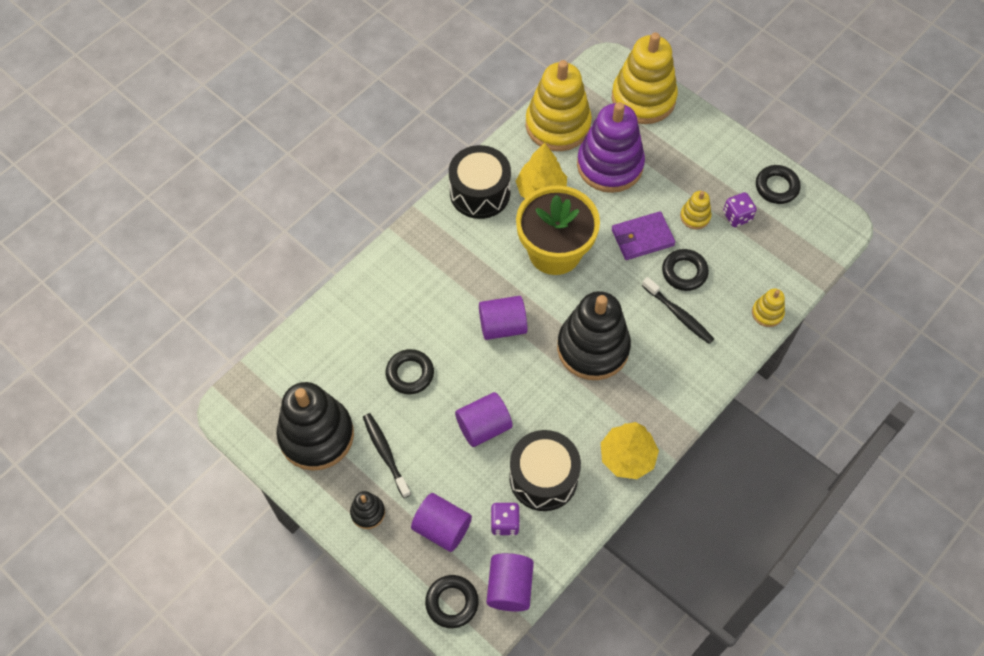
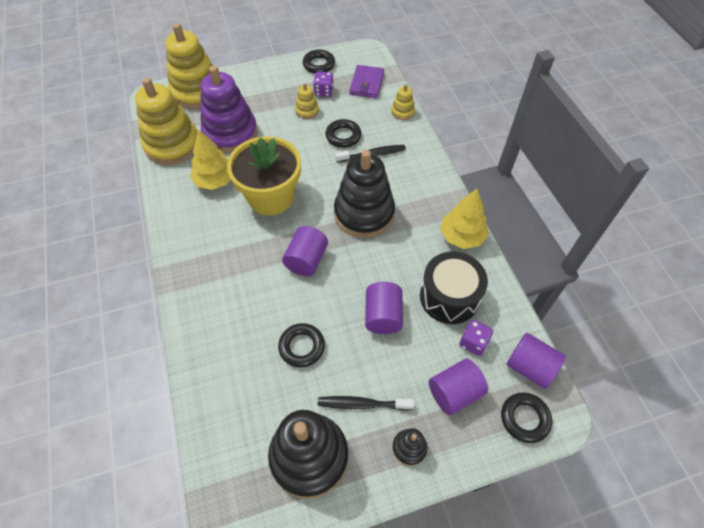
camera: 60 degrees left, 5 degrees down
black drum [449,145,511,219] -> none
purple wallet [612,211,675,260] -> purple wallet moved to [349,65,384,98]

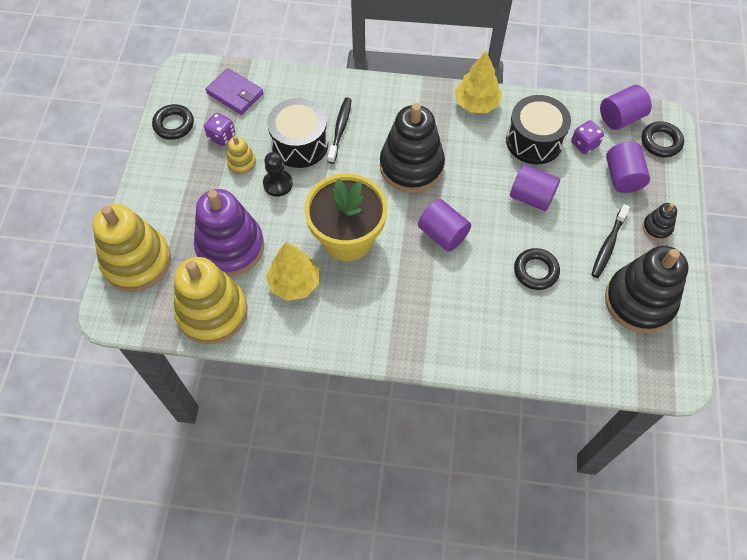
camera: 65 degrees left, 5 degrees up
black ring [325,119,362,148] -> black drum [267,98,328,168]
yellow stacking toy [391,84,415,120] -> none
none -> black pawn [263,152,293,197]

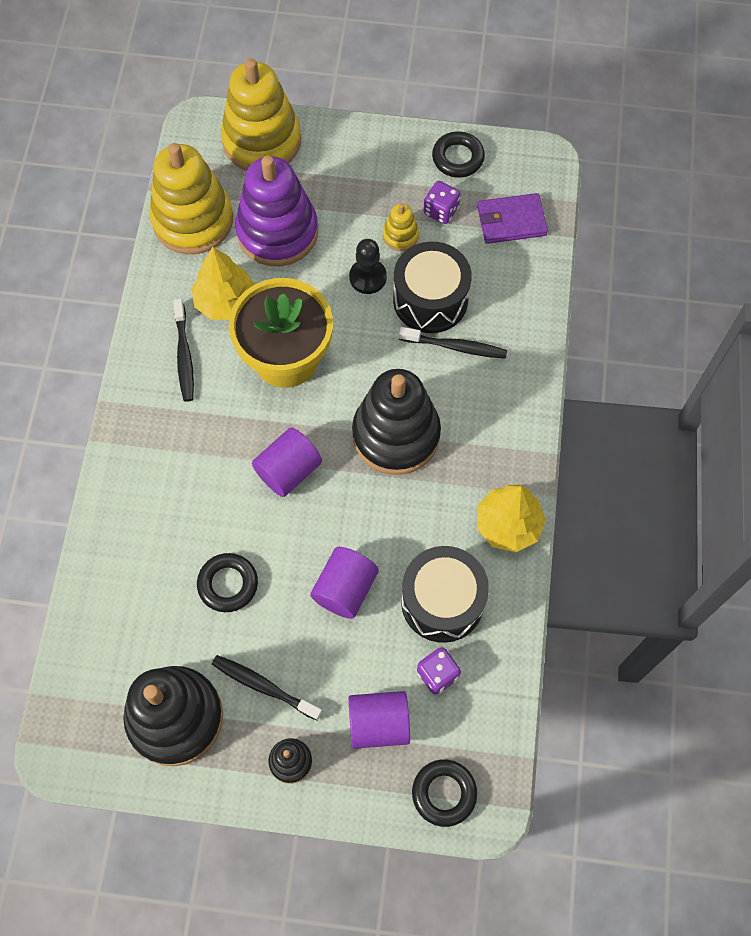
camera: 90 degrees right, 5 degrees up
purple wallet [205,68,263,115] -> purple wallet turned 45 degrees clockwise [477,193,548,244]
purple cylinder [600,85,652,130] -> none
none -> black toothbrush [173,299,194,402]

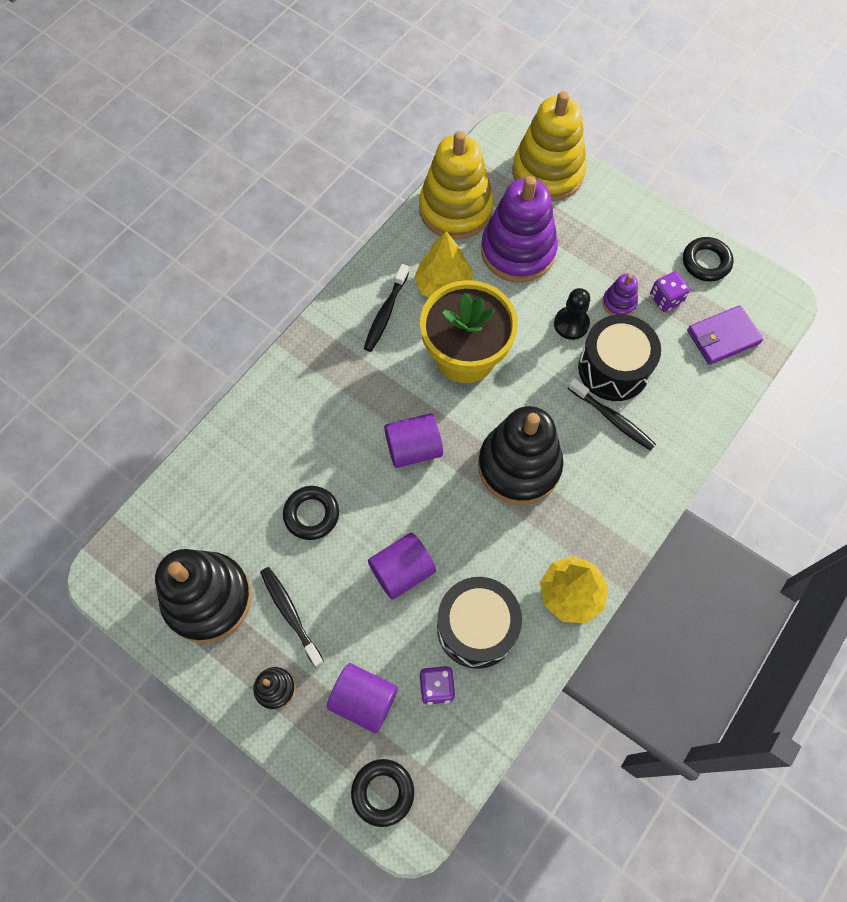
camera: 30 degrees right, 0 degrees up
yellow stacking toy [383,203,419,251] -> purple stacking toy [602,274,638,315]
purple wallet [477,193,548,244] -> purple wallet turned 45 degrees counterclockwise [687,305,763,365]

